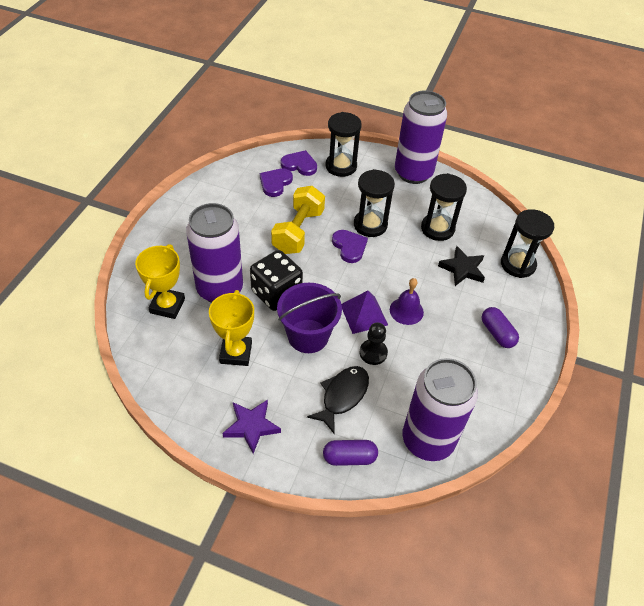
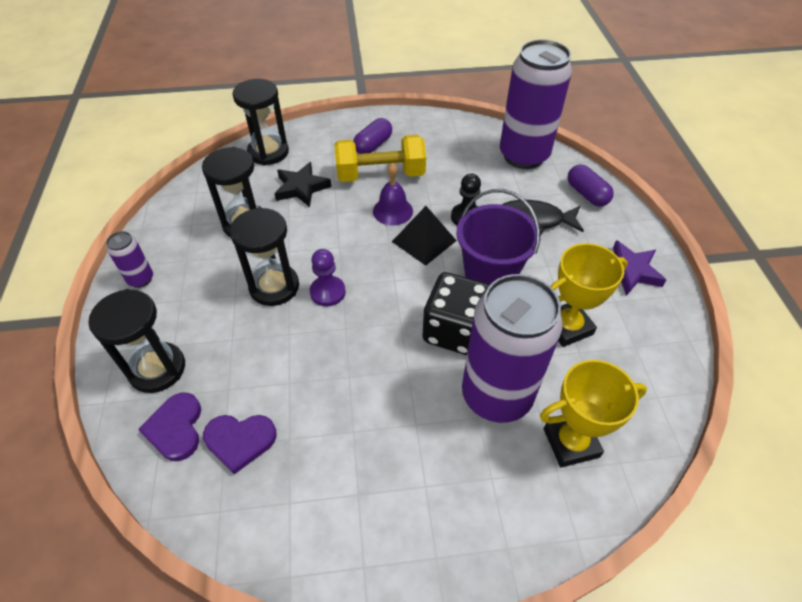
camera: 115 degrees left, 0 degrees up
yellow dumbbell [271,186,325,254] -> yellow dumbbell moved to [334,135,426,182]
purple heart [332,230,368,263] -> purple pawn [310,249,346,306]
purple pyramid [341,290,388,334] -> black pyramid [392,206,457,266]
purple can [395,90,447,184] -> purple can [106,231,153,288], size x0.43

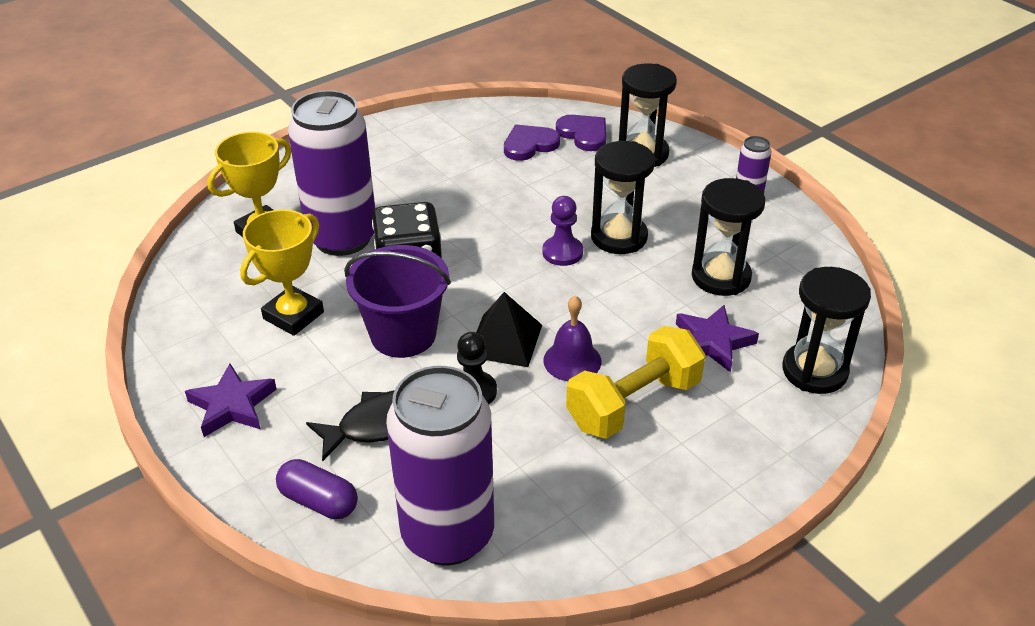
camera: 150 degrees right, 10 degrees down
black star [274,162,331,207] -> purple star [676,305,759,373]
purple capsule [353,118,392,154] -> none

